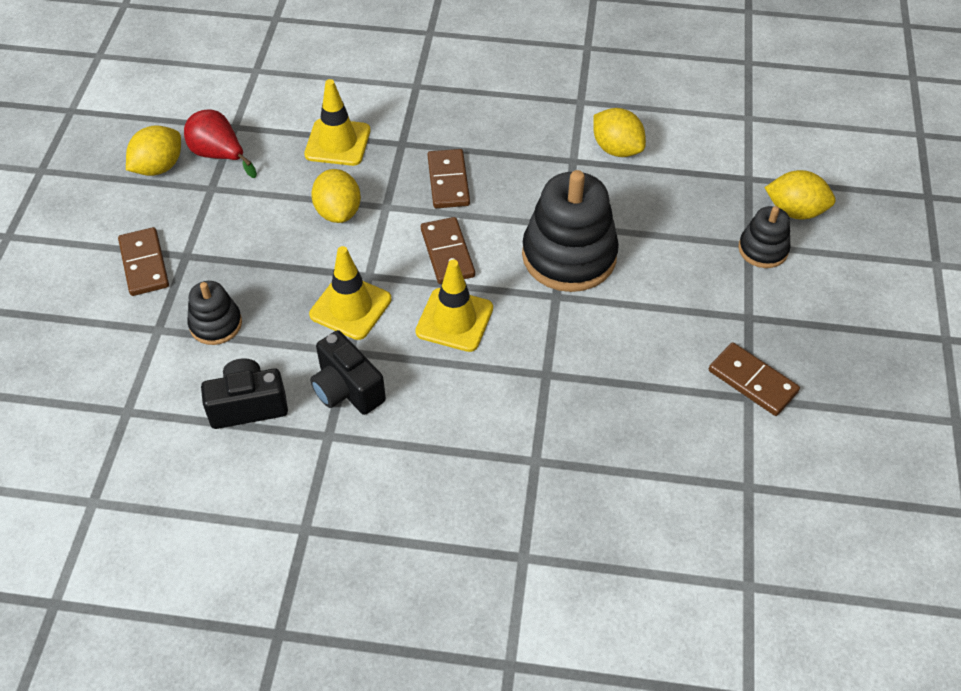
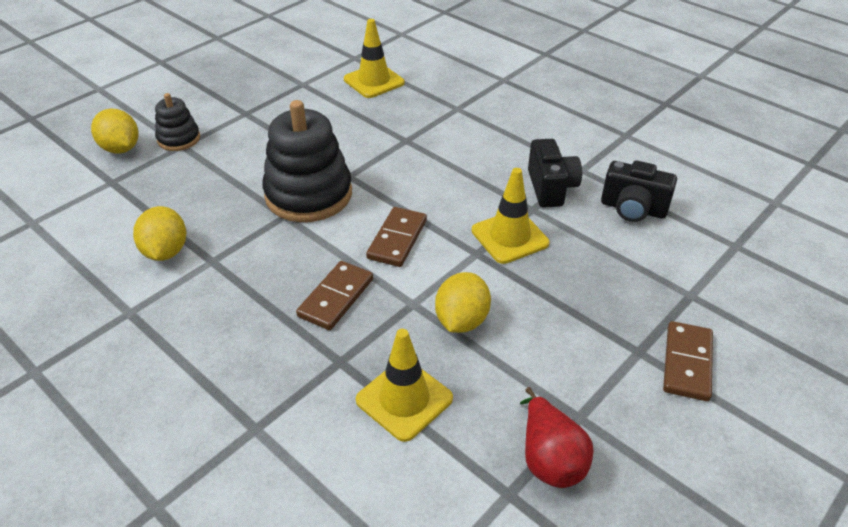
camera: 145 degrees left, 10 degrees down
yellow lemon [126,125,181,176] -> none
black stacking toy [187,281,242,345] -> none
yellow traffic cone [415,260,493,352] -> yellow traffic cone moved to [344,19,405,98]
brown domino [709,342,800,416] -> none

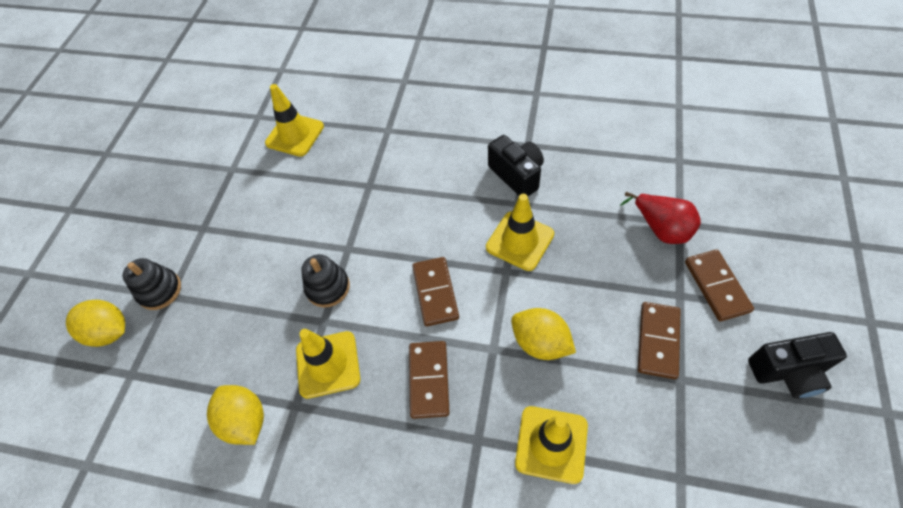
camera: 25 degrees left, 15 degrees up
black stacking toy [262,100,352,222] -> black stacking toy [301,254,350,307], size x0.53
yellow lemon [435,272,491,333] -> yellow lemon turned 45 degrees counterclockwise [511,308,576,360]
red pear [520,387,593,488] -> red pear moved to [620,192,701,244]
black camera [601,161,677,222] -> black camera moved to [748,332,847,399]
none -> yellow traffic cone [296,329,360,399]
none -> brown domino [638,302,681,379]

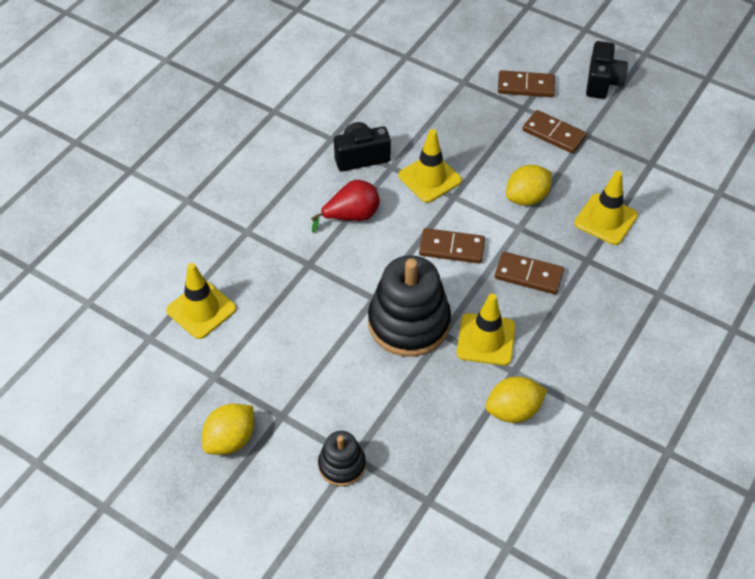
camera: 75 degrees left, 5 degrees down
yellow lemon [66,300,125,347] -> yellow lemon moved to [202,404,254,455]
black stacking toy [301,254,350,307] -> black stacking toy [368,255,451,357], size x1.90
red pear [620,192,701,244] -> red pear moved to [311,180,380,232]

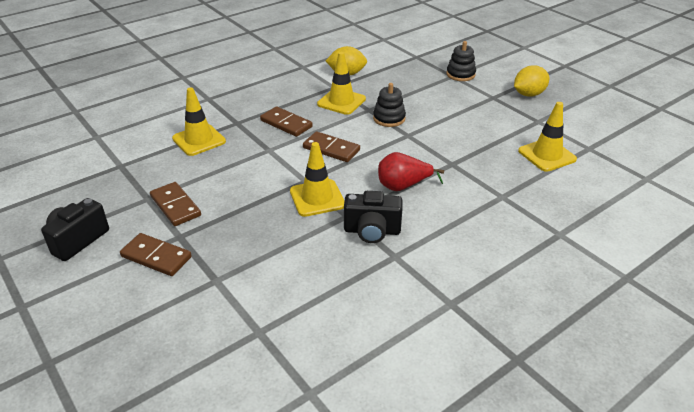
camera: 160 degrees left, 15 degrees down
black stacking toy [368,255,451,357] -> black stacking toy [373,83,406,127], size x0.53
yellow lemon [506,165,552,206] -> none

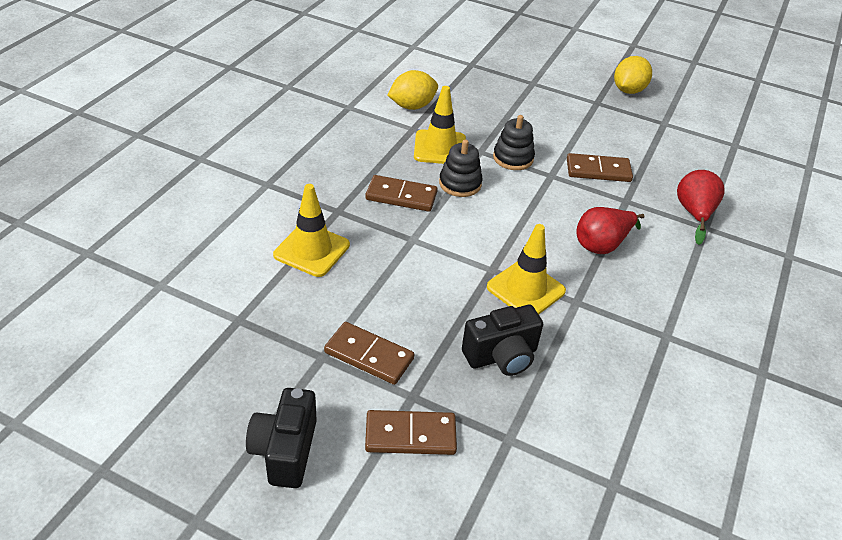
camera: 30 degrees left, 5 degrees up
brown domino [303,131,360,162] -> brown domino moved to [567,153,633,182]
black camera [344,191,403,243] -> black camera moved to [462,305,543,376]
black stacking toy [446,41,476,81] -> black stacking toy moved to [439,140,483,197]
yellow traffic cone [518,102,577,172] -> none
none -> red pear [677,170,724,245]

